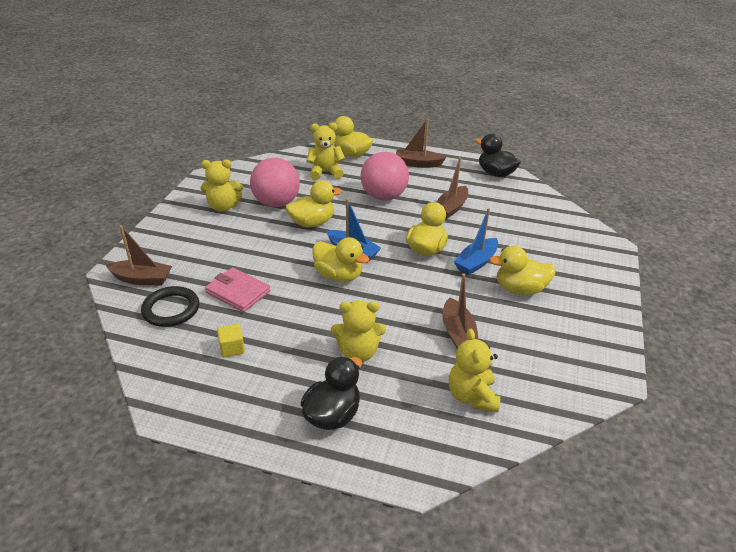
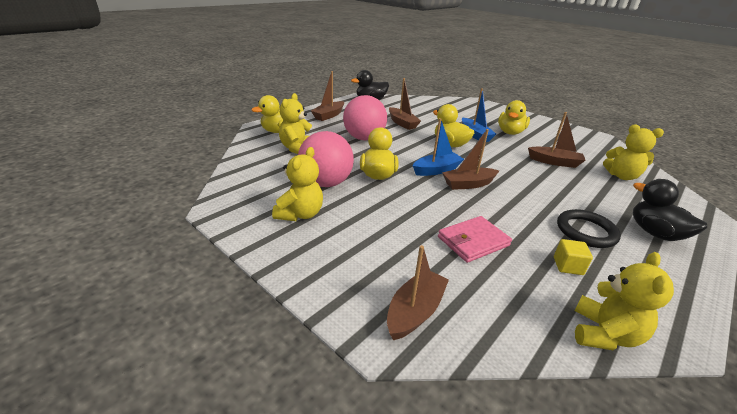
camera: 65 degrees left, 5 degrees down
black ring [141,286,199,327] -> black ring moved to [557,209,621,248]
yellow duck [312,237,369,282] -> brown boat [442,129,499,190]
yellow teddy bear [331,300,386,362] -> yellow teddy bear moved to [574,252,674,350]

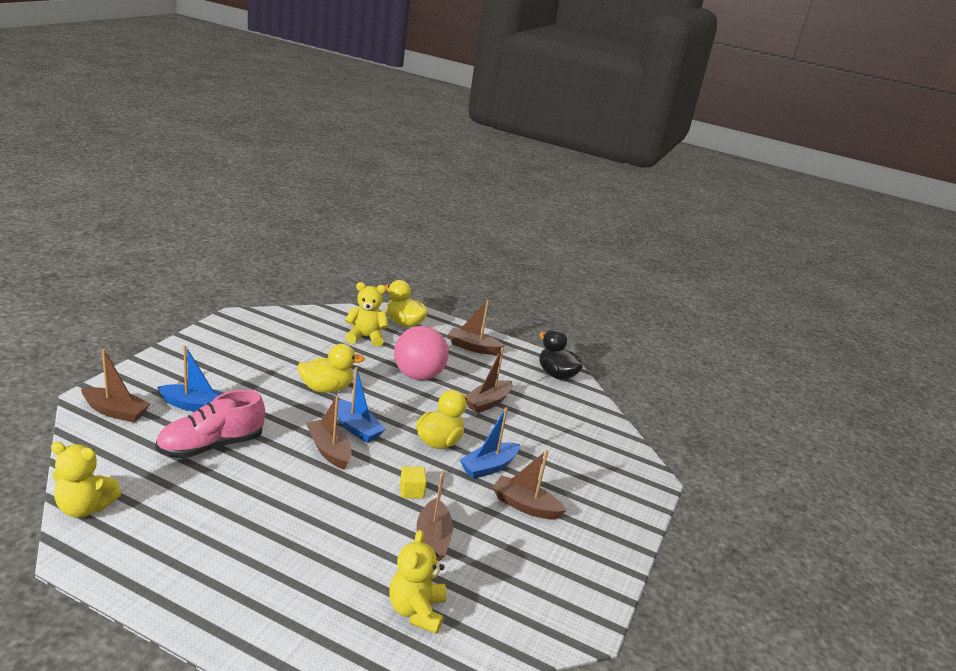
camera: 70 degrees right, 5 degrees down
yellow teddy bear [272,147,323,221] -> none
pink ball [298,131,354,187] -> none
pink wallet [438,216,512,263] -> pink shoe [155,390,265,458]
yellow duck [498,100,530,135] -> brown boat [492,450,567,519]
yellow cube [554,239,593,275] -> yellow cube moved to [400,466,427,499]
black ring [557,209,621,248] -> none
black duck [633,179,707,241] -> none
none -> blue boat [157,345,223,412]

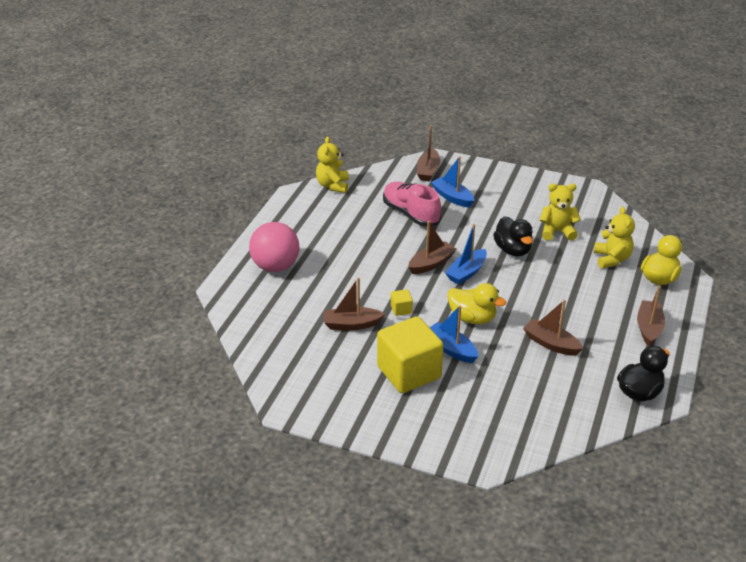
camera: 90 degrees right, 10 degrees up
blue boat [157,345,223,412] -> blue boat turned 135 degrees clockwise [431,156,474,208]
yellow duck [297,344,365,393] -> black duck [493,216,533,256]
yellow teddy bear [389,530,447,634] -> yellow teddy bear moved to [540,183,581,241]
pink ball [394,326,449,380] -> pink ball moved to [249,222,300,272]
brown boat [492,450,567,519] -> yellow cube [377,316,443,393]

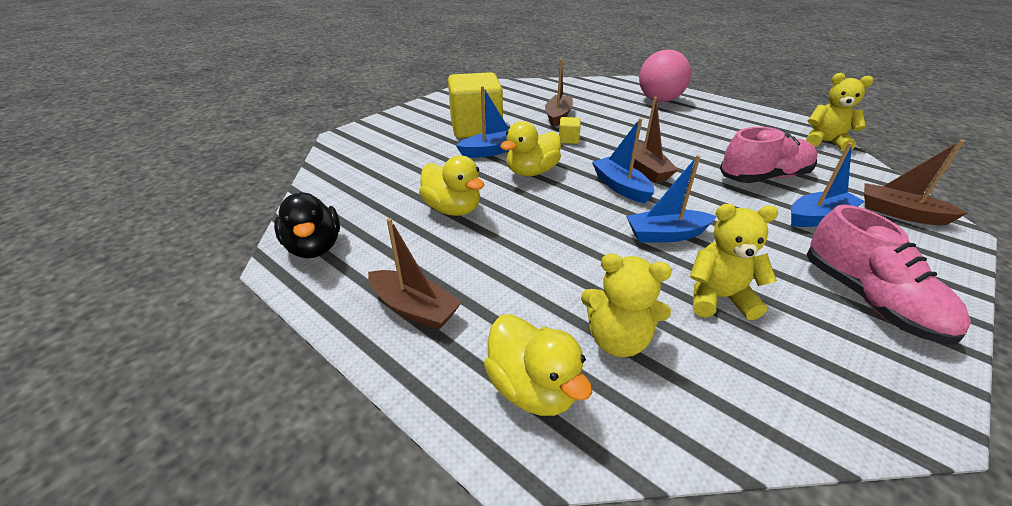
camera: 110 degrees right, 0 degrees up
black duck [493,216,533,256] -> blue boat [626,155,717,243]
brown boat [523,299,583,356] -> yellow duck [419,155,484,216]
yellow teddy bear [540,183,581,241] -> yellow teddy bear turned 105 degrees counterclockwise [690,204,778,320]
none -> pink shoe [807,205,971,345]

